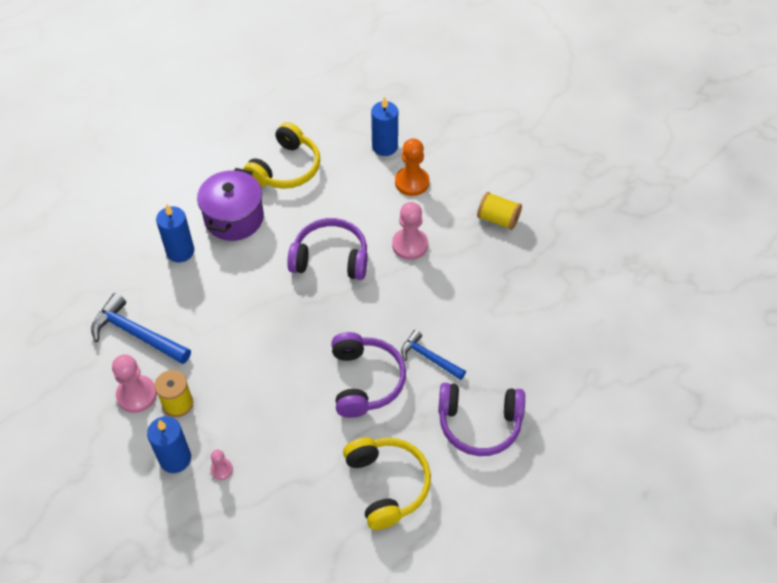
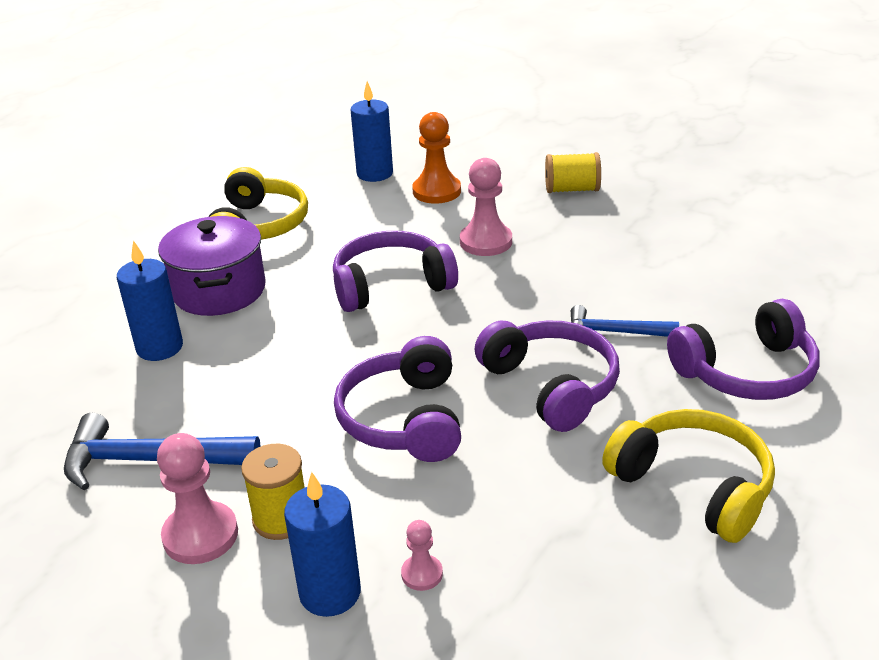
camera: 25 degrees left, 20 degrees down
none -> purple headphones [334,336,461,462]

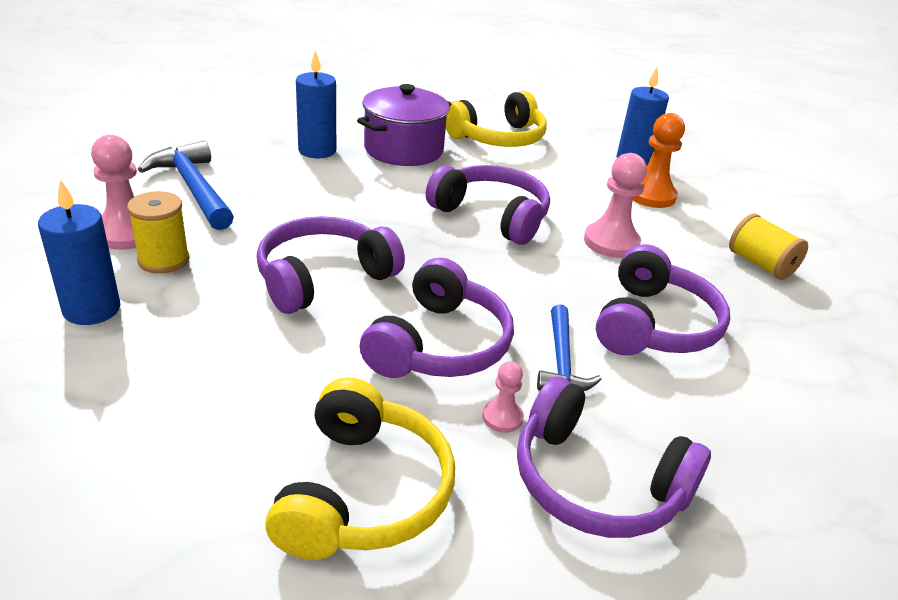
camera: 50 degrees right, 0 degrees up
pink pawn [401,520,443,591] -> pink pawn moved to [483,361,524,433]
blue hammer [571,305,679,337] -> blue hammer turned 150 degrees counterclockwise [537,304,602,391]
none -> purple headphones [596,244,730,355]

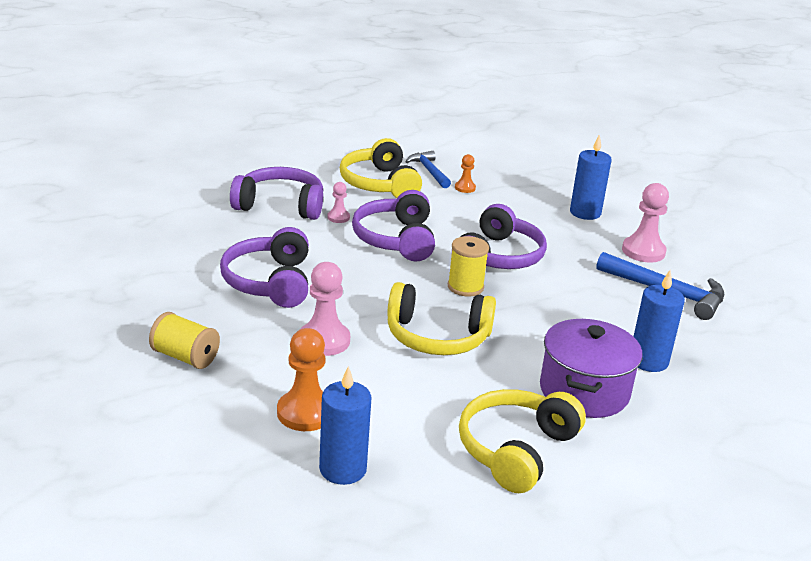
camera: 155 degrees right, 5 degrees down
yellow spool [127,191,190,274] -> yellow spool moved to [448,236,489,297]
purple headphones [426,165,550,245] -> yellow headphones [387,282,496,355]
blue hammer [537,304,602,391] -> blue hammer moved to [405,151,451,188]
none -> orange pawn [455,154,476,193]

